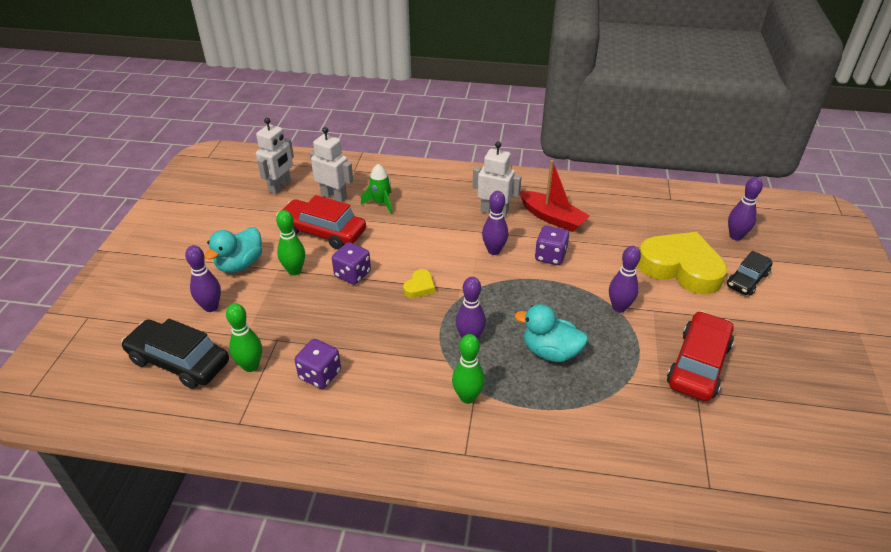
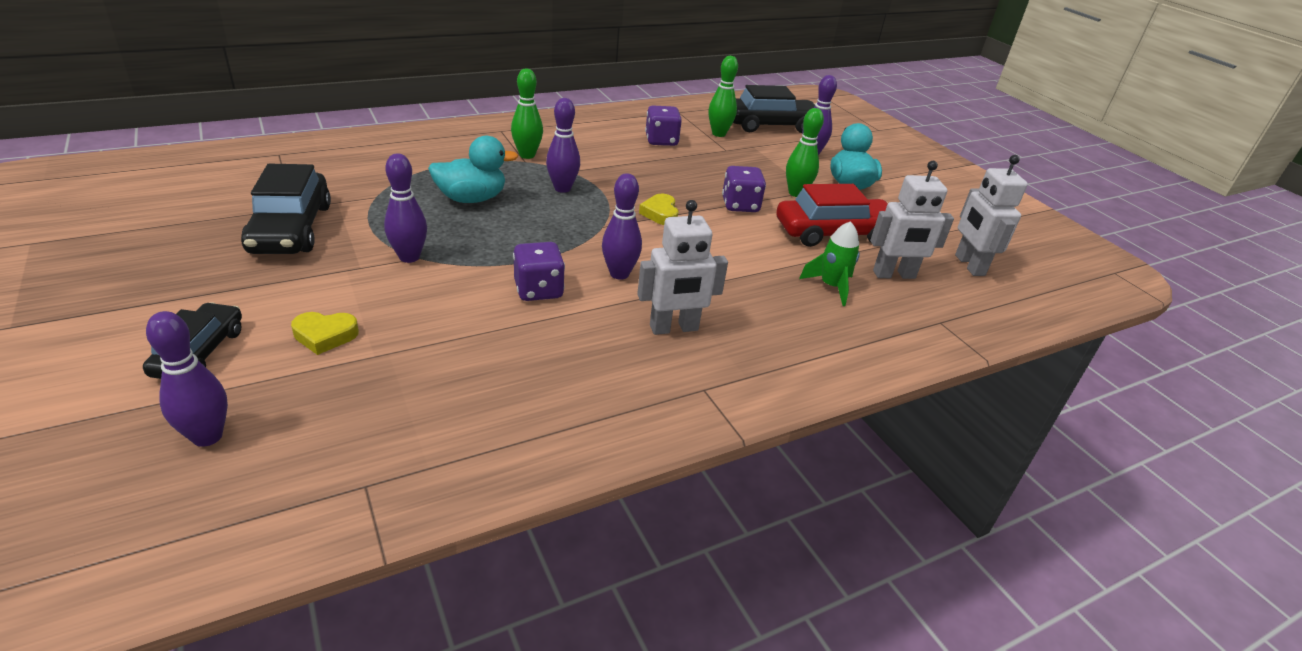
camera: 140 degrees right, 5 degrees down
red boat [520,160,590,232] -> none
yellow heart [638,232,727,294] -> yellow heart [291,312,359,355], size x0.42
red car [667,311,734,401] -> black car [241,164,331,254]

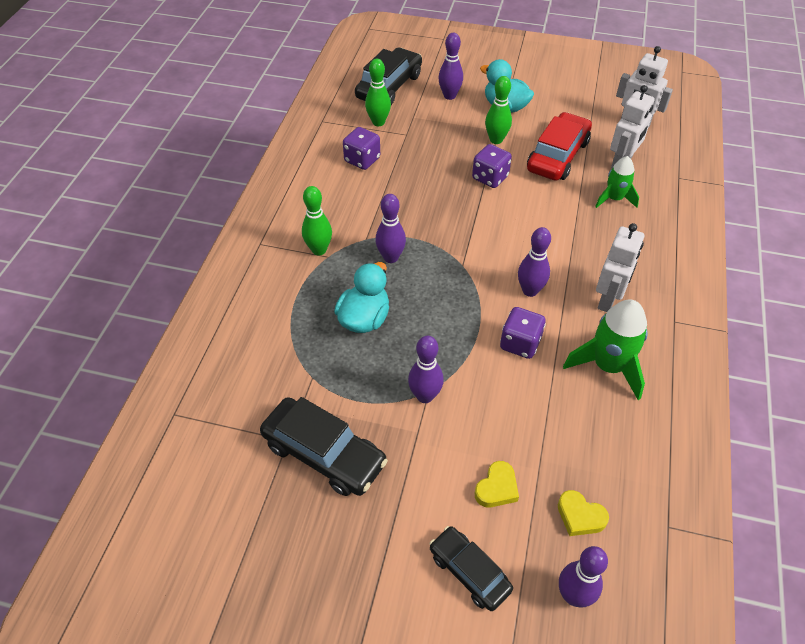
camera: 45 degrees left, 15 degrees up
yellow heart [639,194,678,225] -> yellow heart moved to [558,490,609,536]
none -> green rocket [563,299,648,400]

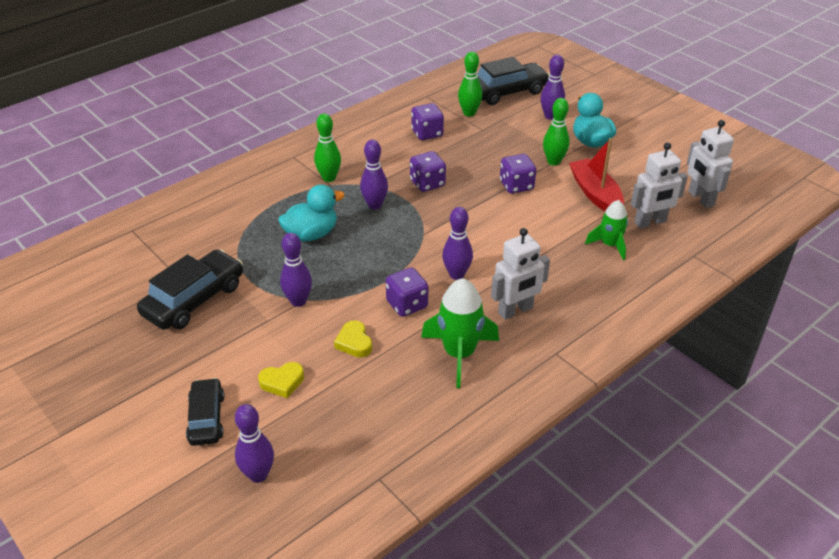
camera: 35 degrees right, 10 degrees down
black car [260,397,388,496] -> black car turned 120 degrees counterclockwise [137,250,243,330]
red car [527,112,592,181] -> red boat [569,138,624,212]
yellow heart [558,490,609,536] -> yellow heart moved to [334,320,372,357]
none -> purple dice [410,151,446,192]

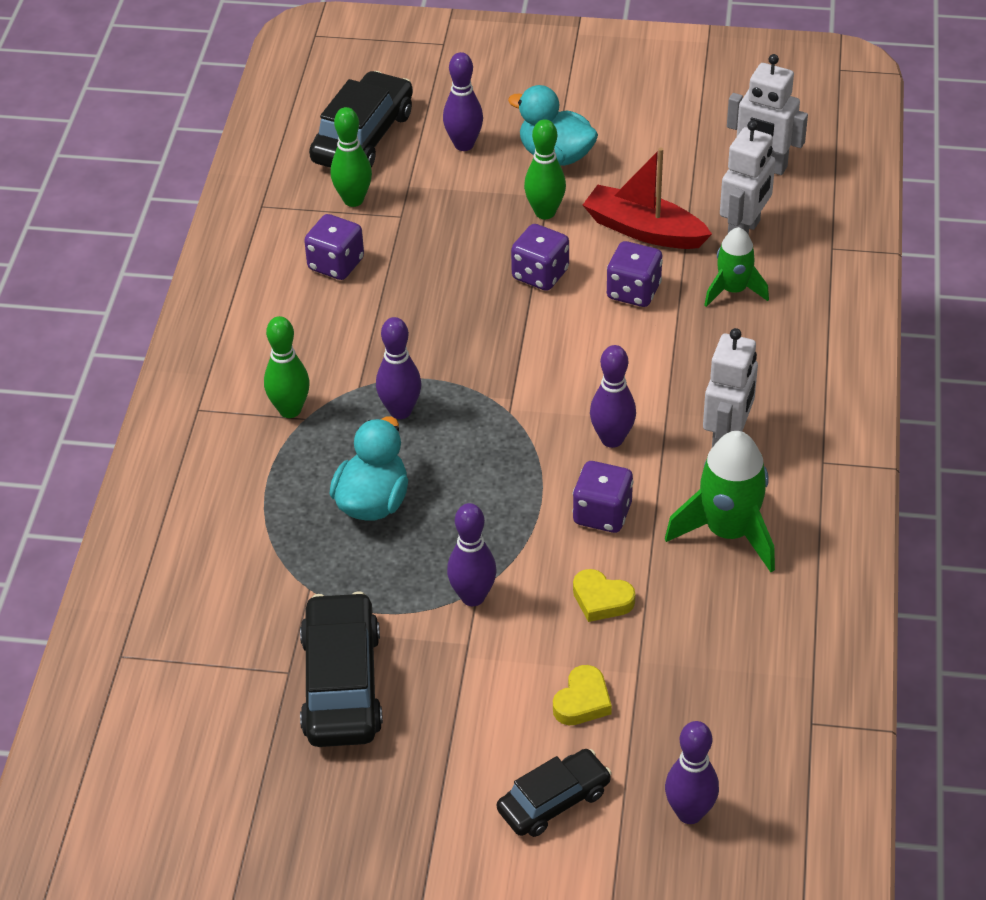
camera: 40 degrees left, 5 degrees up
black car [186,378,225,446] -> black car turned 105 degrees clockwise [497,749,612,837]
purple dice [410,151,446,192] -> purple dice moved to [607,241,663,307]

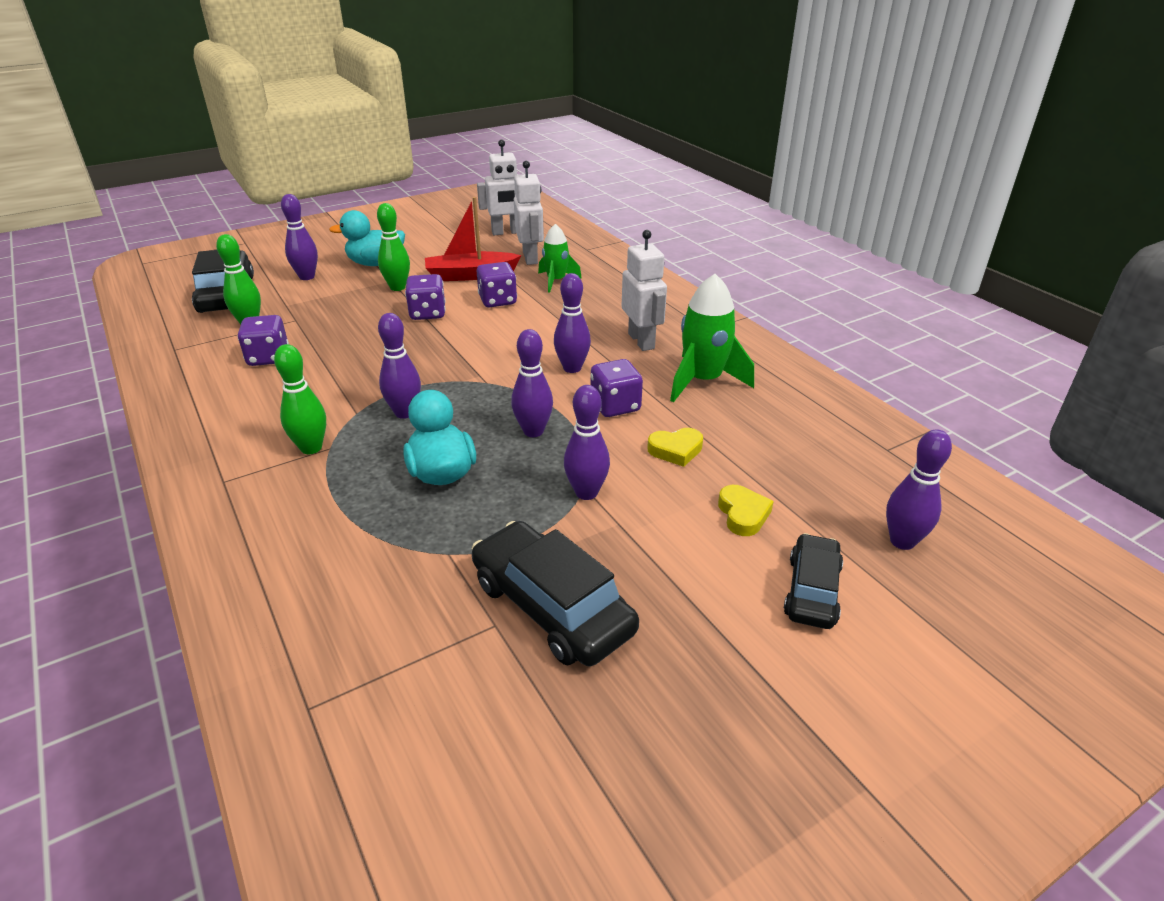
camera: 40 degrees left, 10 degrees down
none -> purple bowling pin [511,329,553,437]

